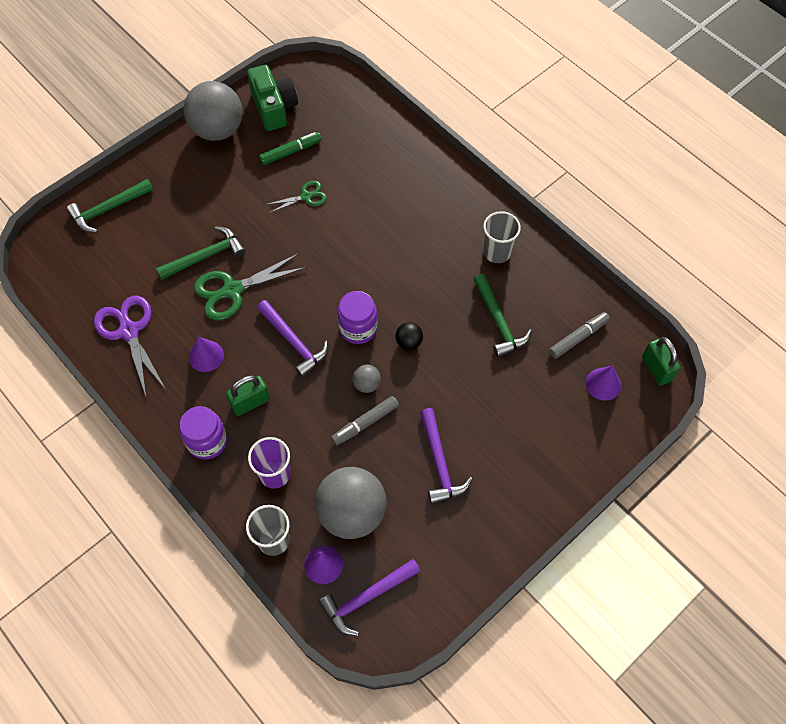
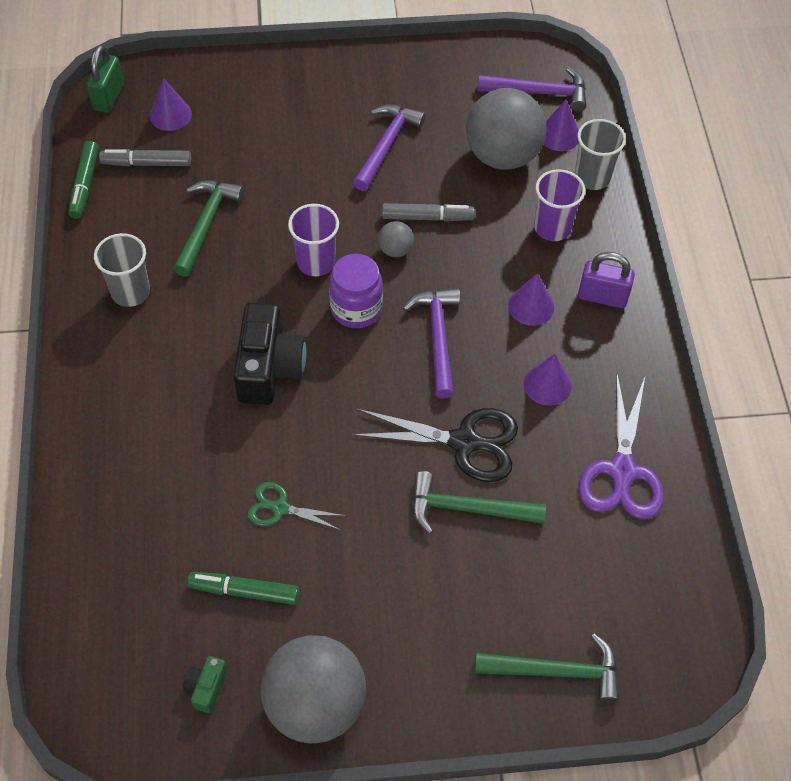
camera: 145 degrees left, 5 degrees down
purple jar [180,406,227,459] -> purple padlock [578,252,635,308]
green scissors [194,253,307,320] -> black scissors [352,408,518,482]
green padlock [226,375,270,416] -> purple cone [508,273,554,326]
green camera [247,65,298,131] -> green camera [183,656,227,713], size x0.47
black ball [395,322,423,350] -> purple cup [288,204,339,276]
none -> green marker [68,141,99,219]
none -> black camera [233,302,306,405]

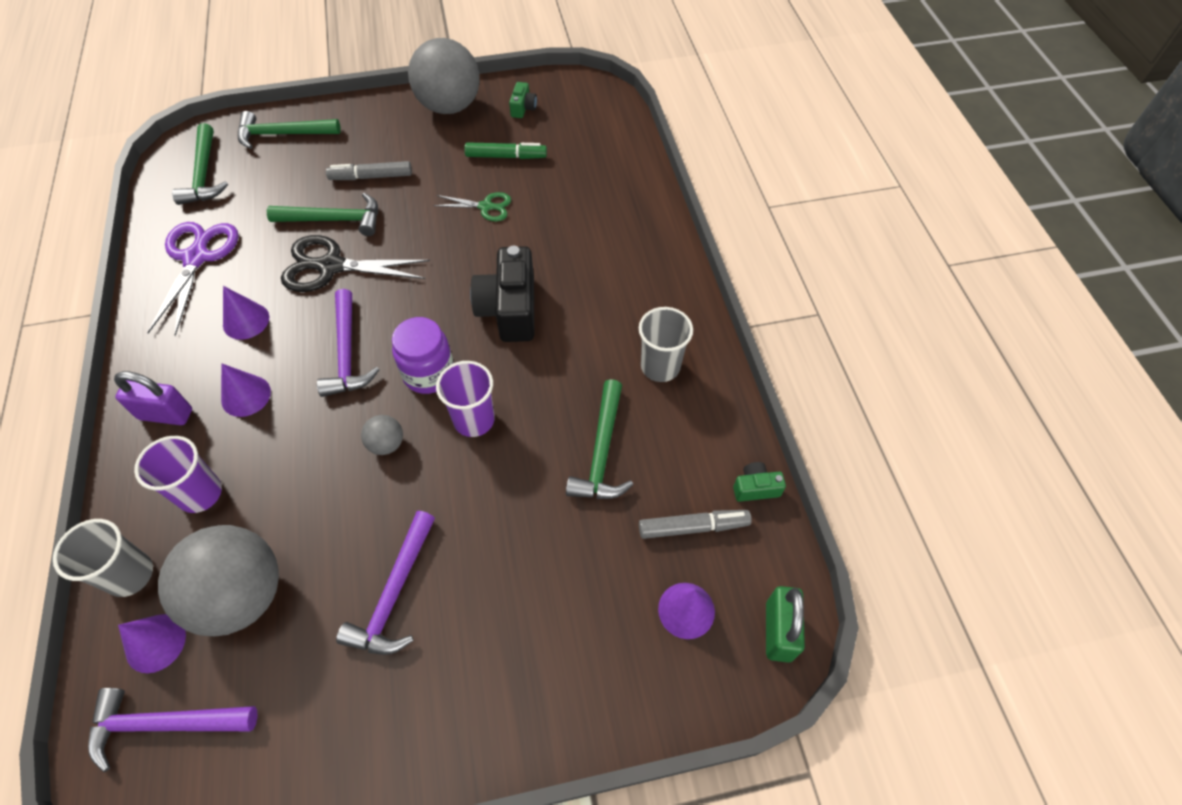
camera: 175 degrees right, 0 degrees up
green marker [68,141,99,219] -> green camera [733,462,786,502]
grey marker [382,203,475,221] -> grey marker moved to [326,161,412,180]
none -> green hammer [172,123,228,205]

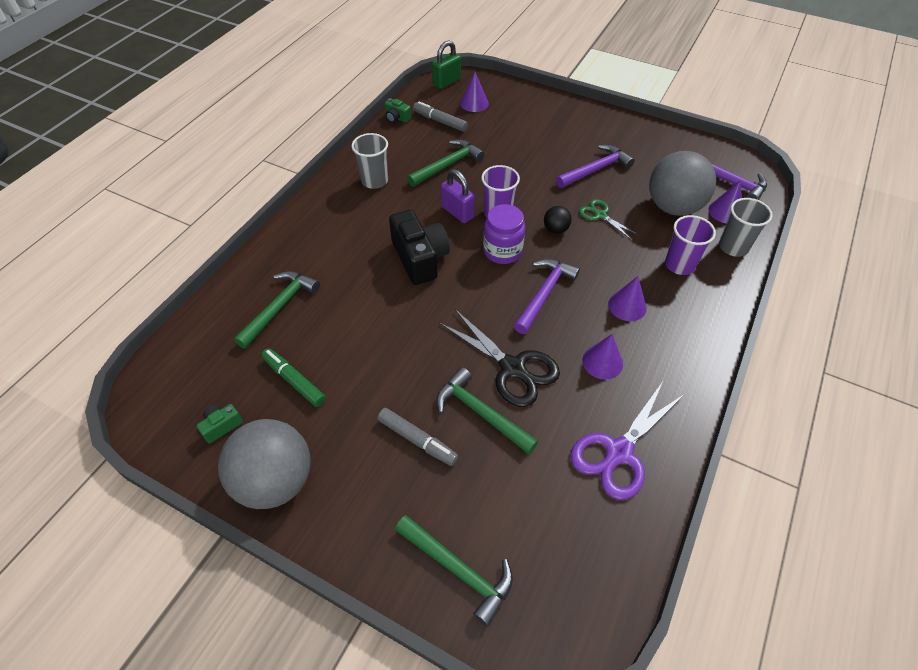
camera: 140 degrees left, 5 degrees down
purple padlock [114,371,192,425] -> purple padlock moved to [441,169,475,223]
green hammer [172,123,228,205] -> green hammer moved to [234,271,320,349]
grey ball [361,415,403,455] -> black ball [544,206,572,234]
green scissors [433,192,511,221] -> green scissors moved to [579,199,639,240]
black camera [470,245,534,342] -> black camera turned 60 degrees counterclockwise [389,210,450,285]

